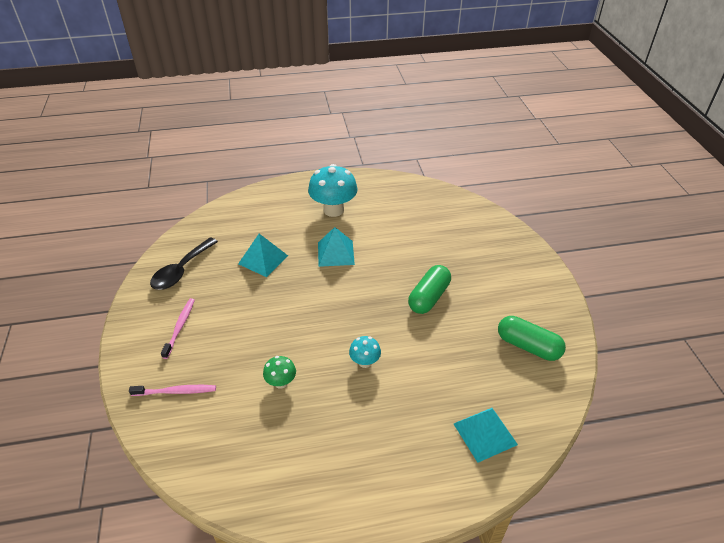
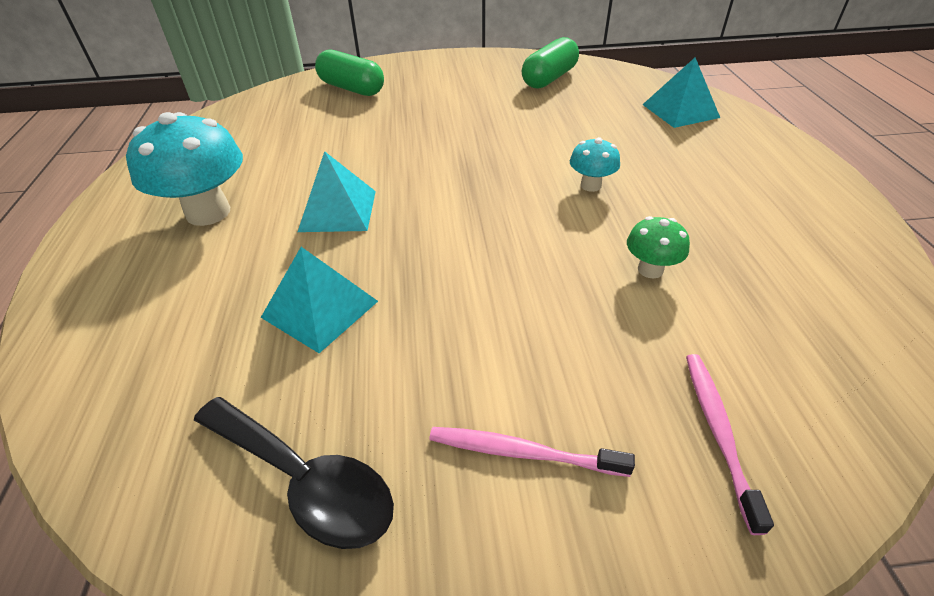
camera: 85 degrees left, 0 degrees up
green capsule [408,265,451,314] -> green capsule moved to [315,50,384,96]

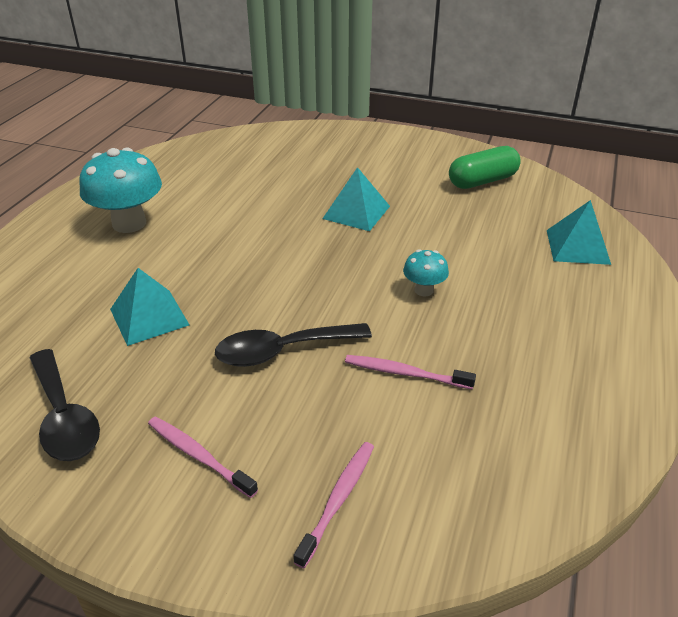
camera: 25 degrees right, 5 degrees down
turquoise pyramid [298,151,376,232] -> turquoise pyramid moved to [322,167,390,231]
green capsule [315,50,384,96] -> none
green mushroom [627,216,690,279] -> pink toothbrush [345,355,476,389]
none -> black spoon [215,323,372,367]

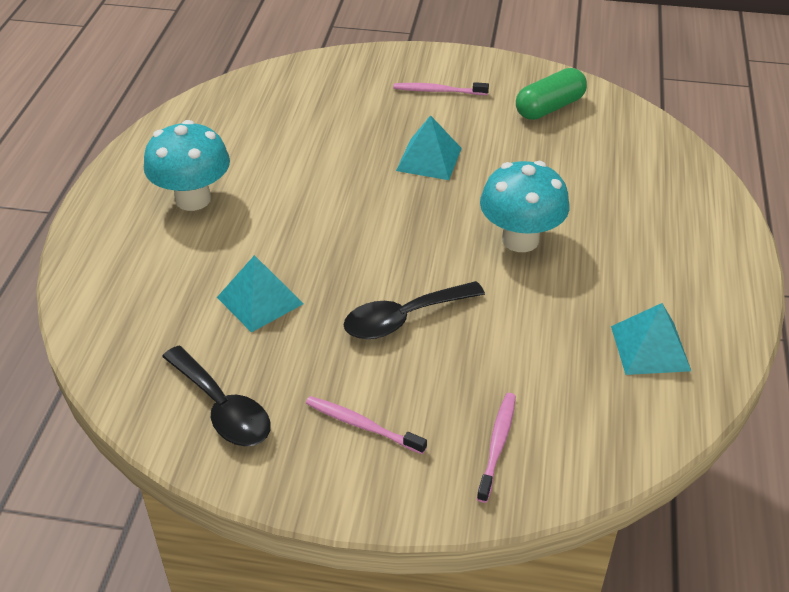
camera: 10 degrees left, 5 degrees up
pink toothbrush [345,355,476,389] -> pink toothbrush moved to [393,82,489,95]
turquoise mushroom [403,249,449,296] -> turquoise mushroom [480,161,569,252], size x1.97
turquoise pyramid [547,200,611,265] -> turquoise pyramid moved to [611,303,691,375]

